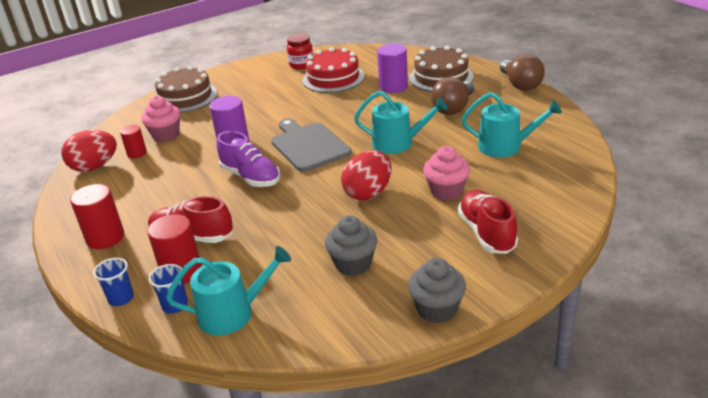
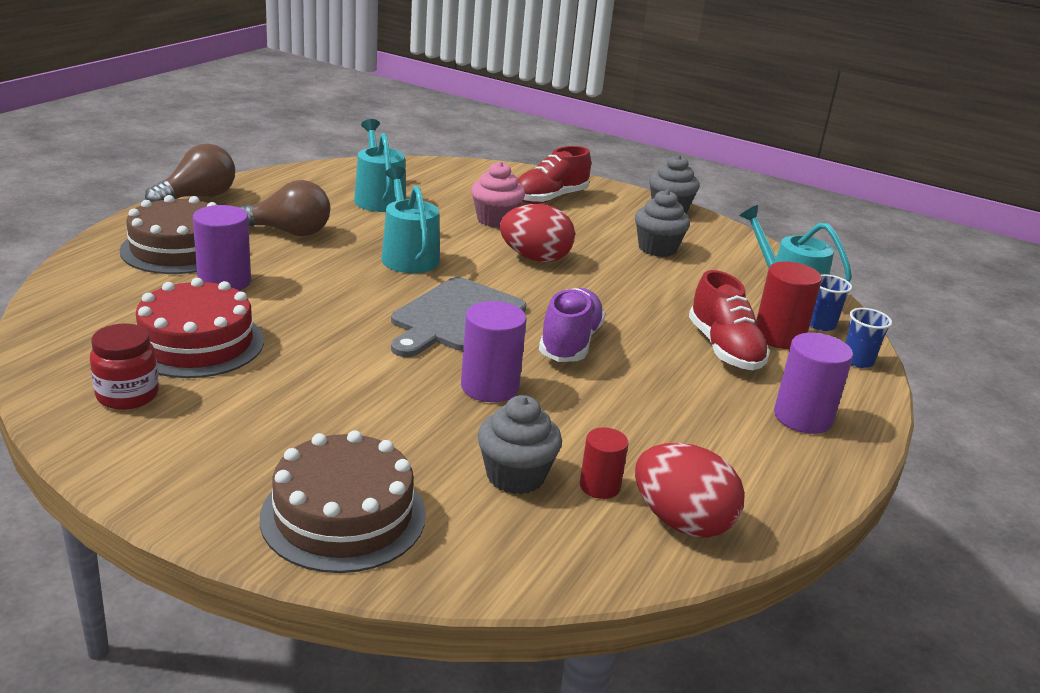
camera: 125 degrees left, 5 degrees down
red cylinder [70,184,124,249] -> purple cylinder [774,333,853,434]
pink cupcake [142,96,181,142] -> grey cupcake [478,395,562,494]

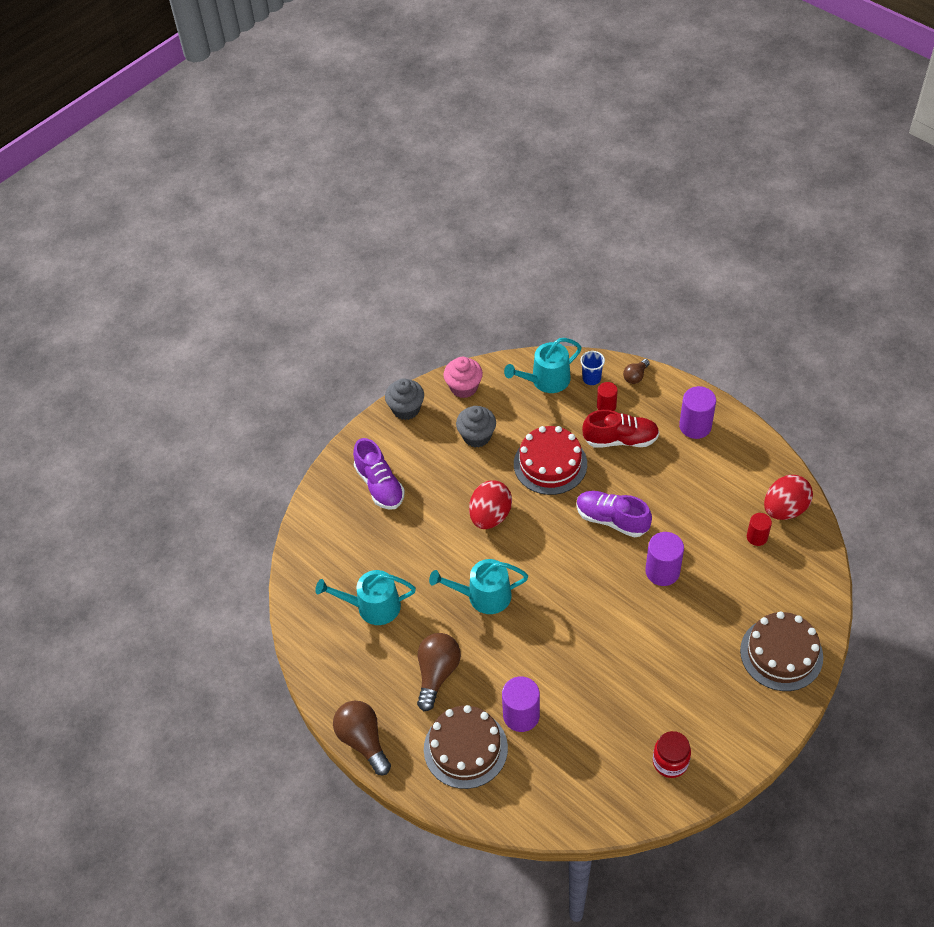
camera: 70 degrees left, 25 degrees up
red cake [136,278,264,378] -> red cake moved to [514,426,587,495]
grey cutting board [391,277,526,357] -> none
pink cupcake [471,161,525,228] -> pink cupcake moved to [444,357,483,398]
grey cupcake [478,395,562,494] -> none
red shoe [518,146,591,204] -> purple shoe [353,438,405,510]
red cylinder [756,261,822,349] -> red cylinder [597,382,618,411], size x0.62
blue cup [846,308,892,368] -> brown light bulb [623,359,650,384]

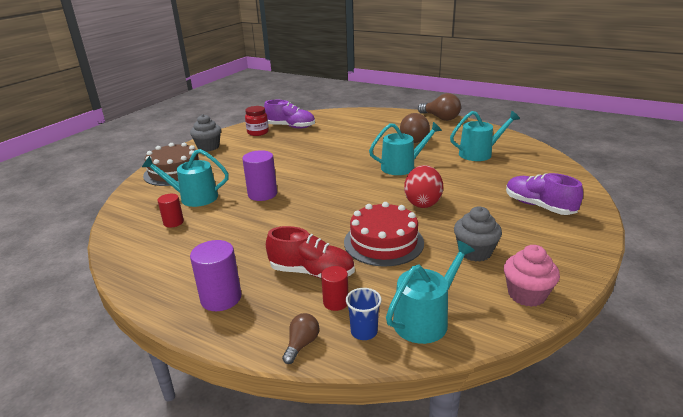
camera: 165 degrees right, 25 degrees down
grey cupcake [385,378,424,420] -> grey cupcake moved to [190,114,221,151]
brown cake [424,705,508,789] -> none
purple cylinder [502,676,540,732] -> none
purple shoe [576,491,652,537] -> purple shoe moved to [264,100,315,129]
red shoe [582,410,659,448] -> red shoe turned 150 degrees counterclockwise [266,226,355,278]
red egg [764,475,813,520] -> none
none -> turquoise watering can [142,149,229,207]

